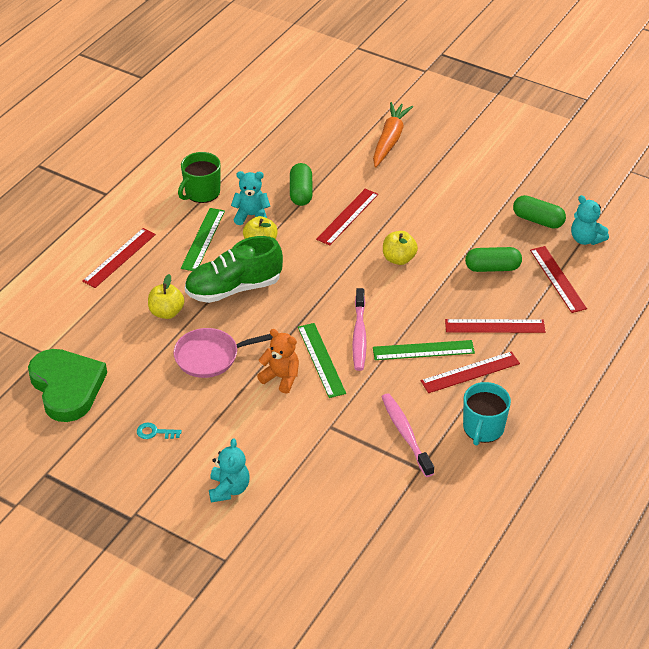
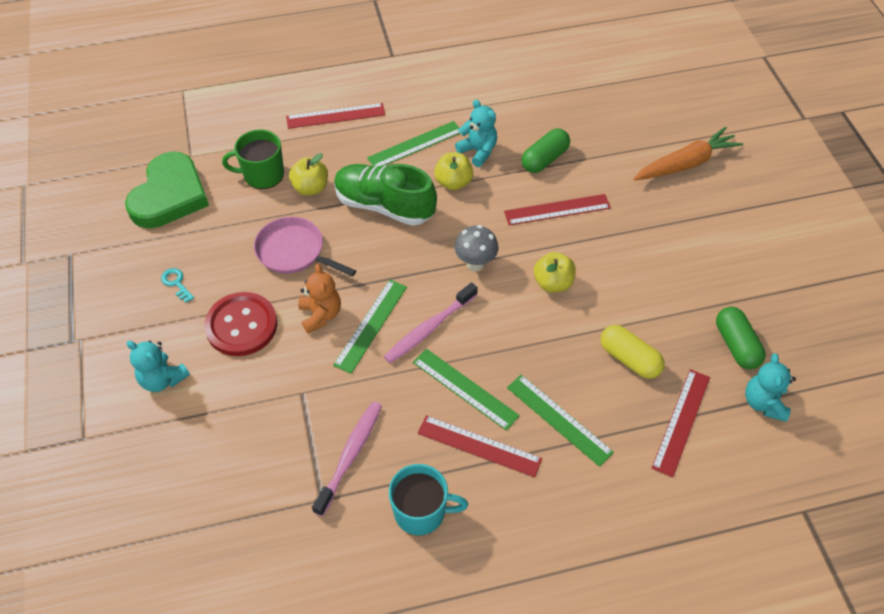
camera: 45 degrees right, 10 degrees up
green mug [178,152,221,203] -> green mug moved to [222,130,284,189]
turquoise teddy bear [209,439,250,503] -> turquoise teddy bear turned 75 degrees clockwise [127,341,190,392]
red ruler [445,319,546,333] -> green ruler [507,375,614,467]
turquoise mug [463,382,511,445] -> turquoise mug turned 150 degrees counterclockwise [389,464,468,536]
green capsule [465,247,522,272] -> yellow capsule [600,325,665,379]
none -> red button [204,292,277,356]
none -> grey mushroom [454,225,499,271]

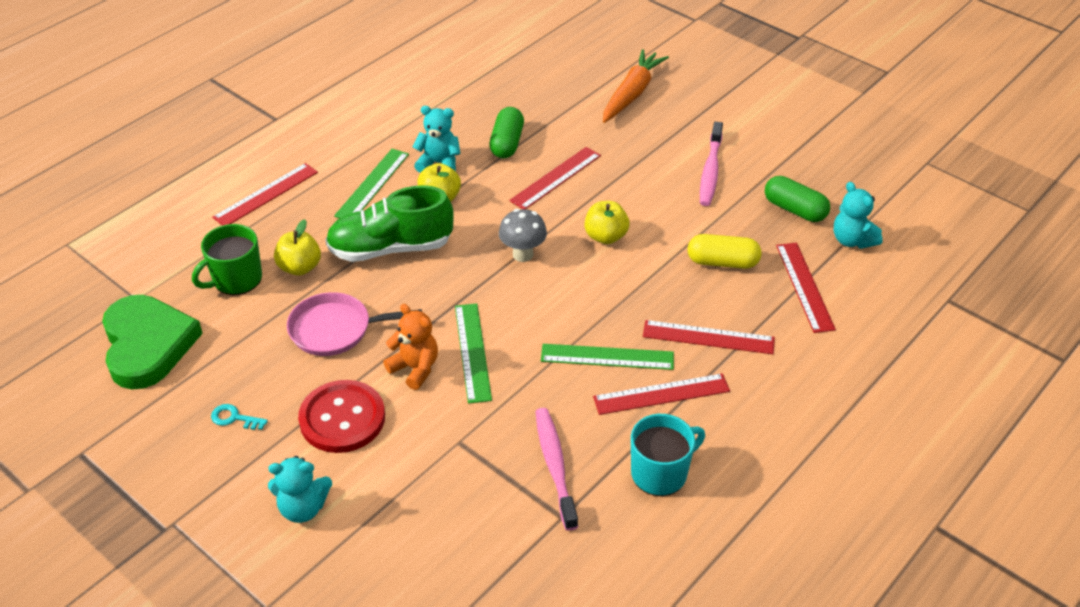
camera: 35 degrees left, 10 degrees down
pink toothbrush [384,283,478,363] -> pink toothbrush moved to [700,122,723,206]
green ruler [507,375,614,467] -> red ruler [643,320,775,354]

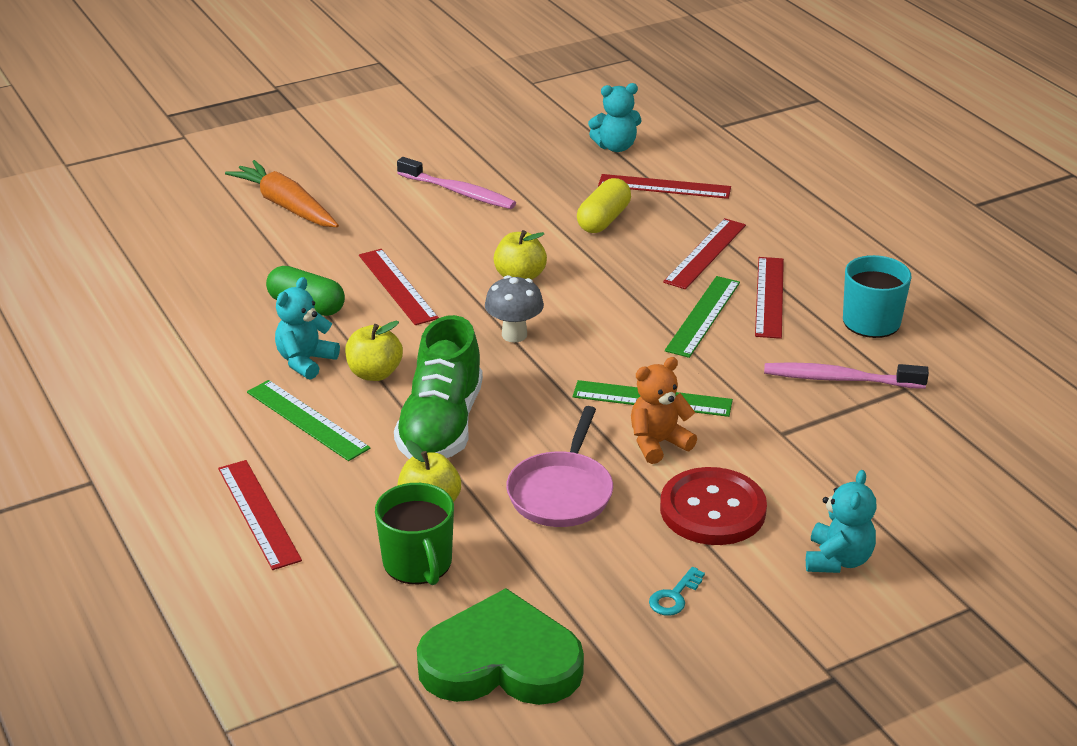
camera: 70 degrees left, 10 degrees down
green capsule [765,176,830,222] -> none

